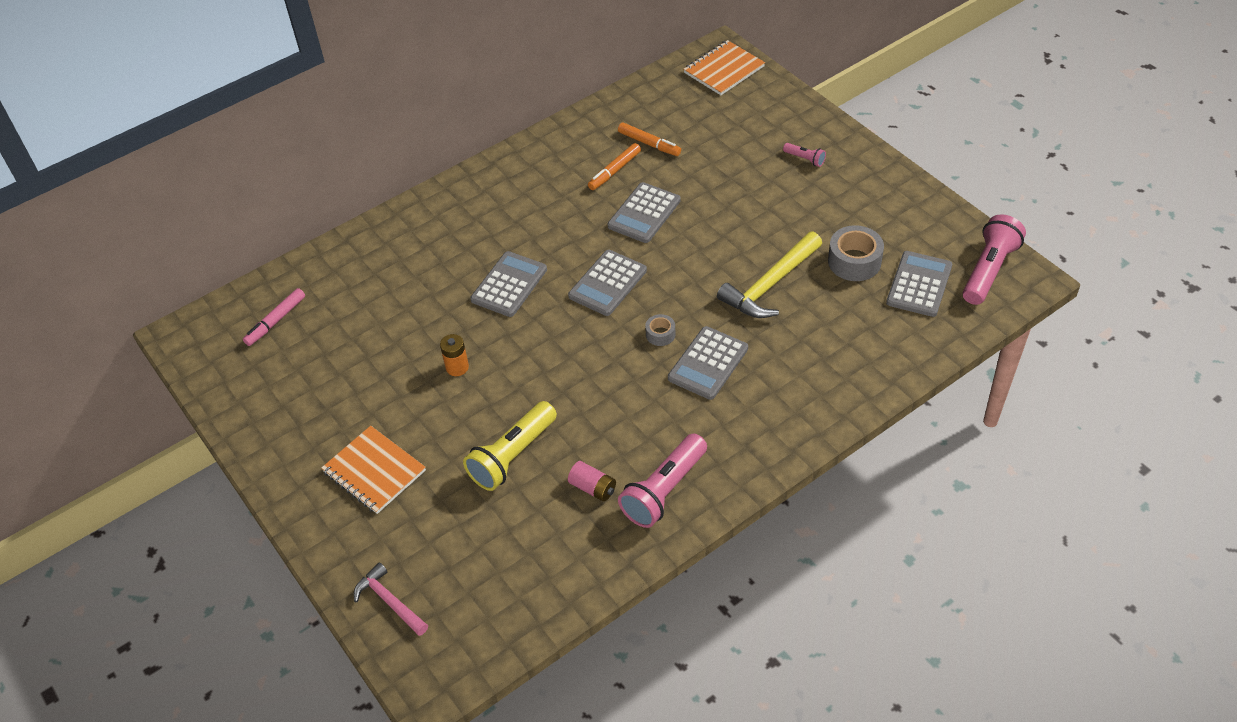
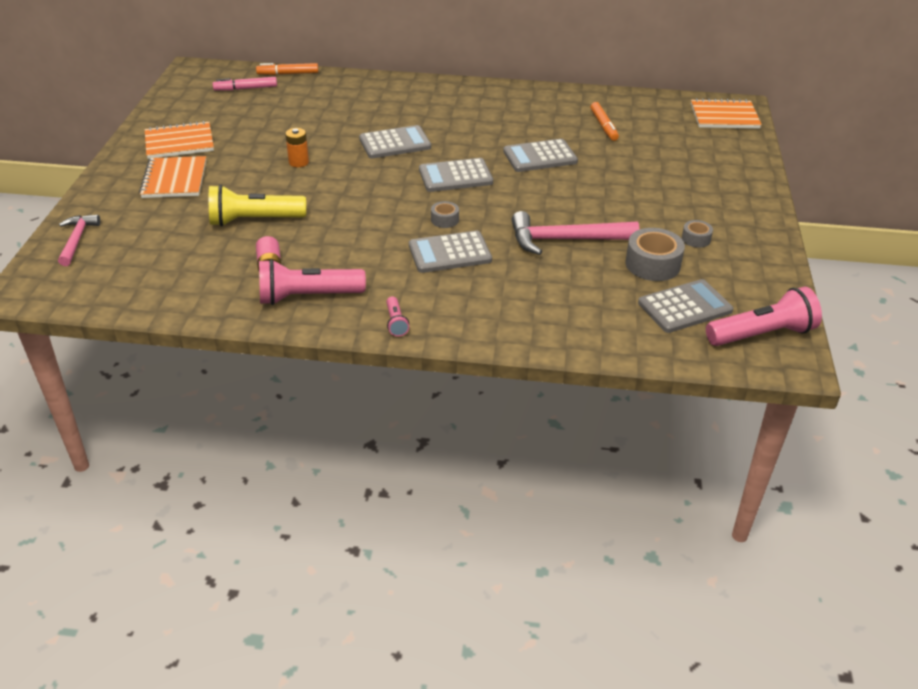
camera: 40 degrees right, 10 degrees down
orange marker [588,143,641,190] -> orange marker moved to [256,63,318,75]
yellow hammer [717,232,822,318] -> pink hammer [512,211,639,255]
pink flashlight [783,143,826,167] -> pink flashlight moved to [387,296,409,337]
none -> orange notebook [145,121,214,159]
none -> grey tape [682,220,713,248]

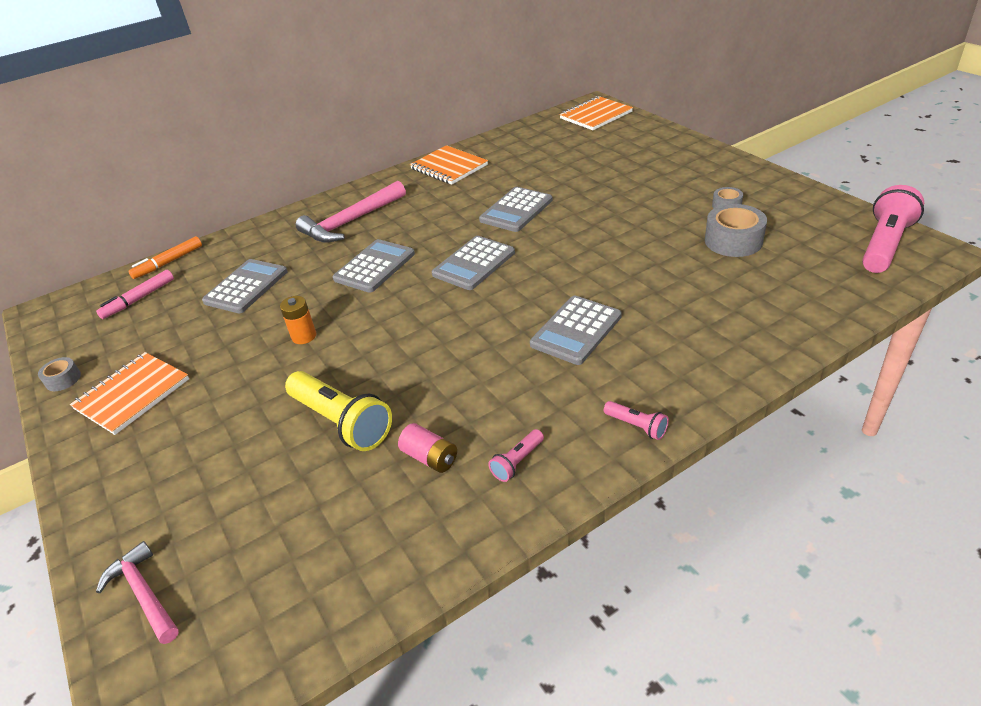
camera: 35 degrees left, 0 degrees up
orange notebook [139,156,206,198] -> orange notebook moved to [410,145,488,185]
yellow flashlight [209,185,306,227] -> yellow flashlight turned 90 degrees counterclockwise [285,371,392,451]
pink flashlight [259,259,366,305] -> pink flashlight [488,429,544,482], size x0.47
grey tape [431,201,459,228] -> grey tape moved to [38,357,81,391]
pink hammer [512,211,639,255] -> pink hammer moved to [296,181,406,243]
orange marker [590,102,619,141] -> none
grey calculator [638,279,733,333] -> grey calculator moved to [202,259,288,313]

